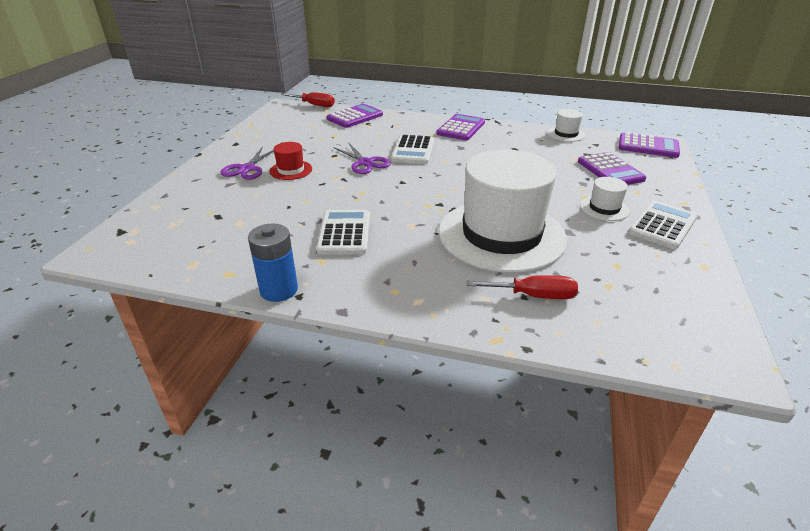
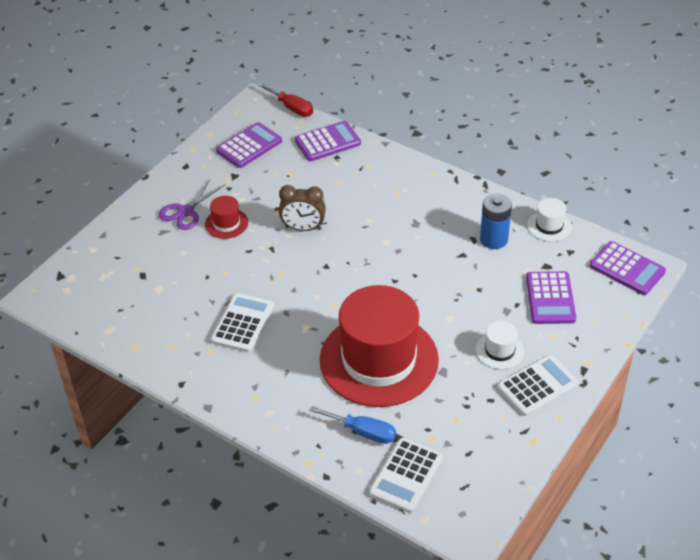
camera: 20 degrees right, 10 degrees up
blue battery [248,223,298,302] -> blue battery moved to [480,194,512,249]
purple scissors [333,143,391,174] -> brown clock [279,185,326,231]
white calculator [391,135,434,164] -> white calculator moved to [369,438,443,513]
purple calculator [436,114,485,141] -> purple calculator moved to [216,122,282,168]
white hat [439,150,567,273] -> red hat [320,285,439,407]
red screwdriver [467,275,578,299] -> blue screwdriver [309,406,396,444]

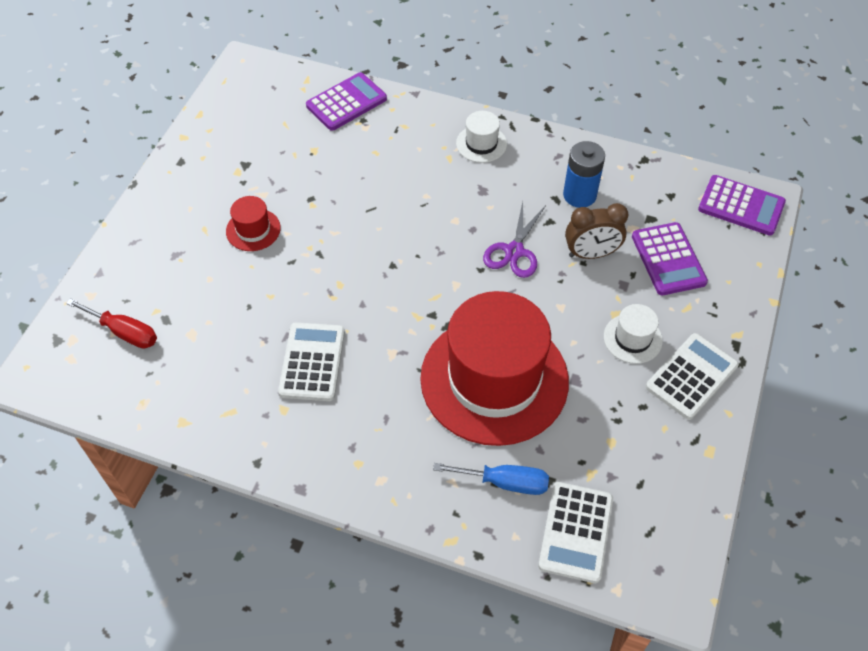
camera: 15 degrees left, 10 degrees up
purple scissors [159,178,225,230] -> purple scissors moved to [483,202,545,278]
purple calculator [216,122,282,168] -> none
red screwdriver [258,83,313,117] -> red screwdriver moved to [66,298,157,349]
brown clock [279,185,326,231] -> brown clock moved to [565,203,629,259]
white hat [527,198,572,242] -> white hat moved to [456,111,507,163]

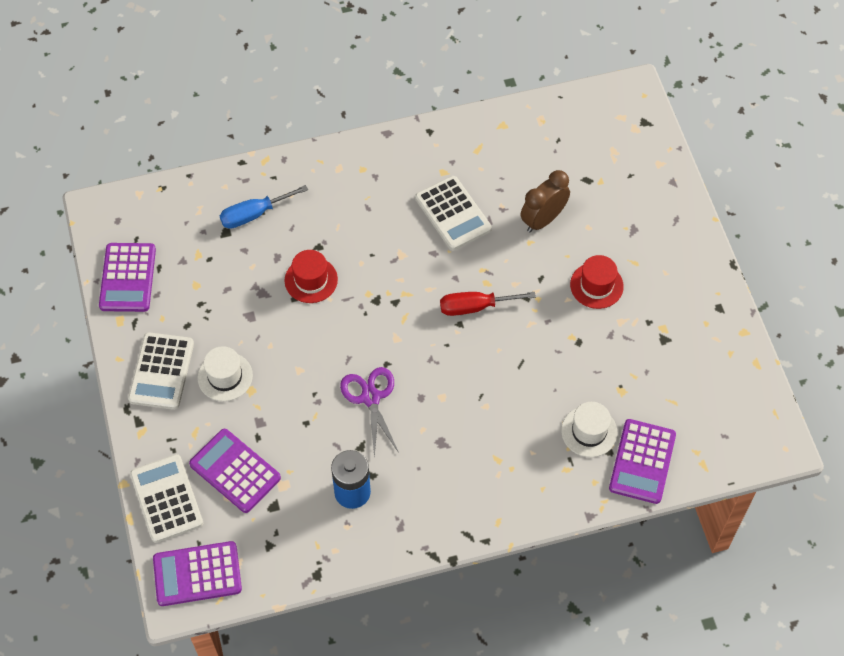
camera: 145 degrees right, 5 degrees up
red screwdriver [66,298,157,349] -> red screwdriver moved to [440,292,536,316]
red hat [420,291,569,446] -> red hat [285,250,338,303], size x0.41
white hat [456,111,507,163] -> white hat moved to [561,402,617,457]
white calculator [538,482,613,583] -> white calculator moved to [130,454,203,543]
brown clock [565,203,629,259] -> brown clock moved to [521,170,570,232]
none -> purple calculator [99,243,156,312]

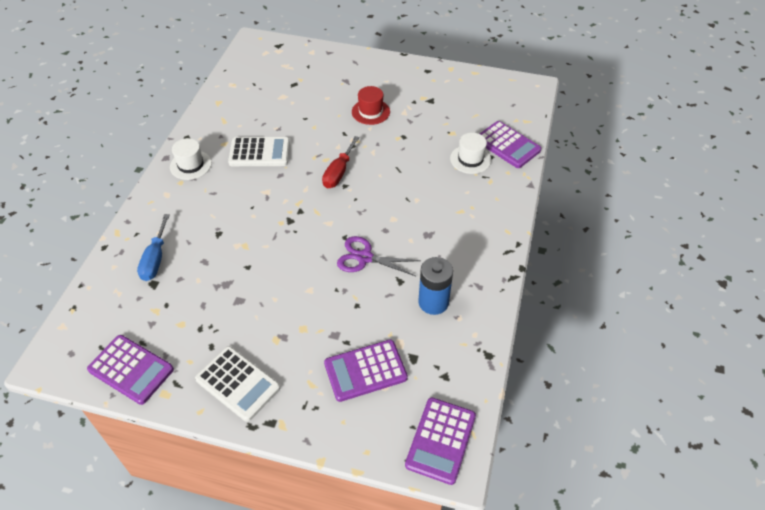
camera: 60 degrees left, 10 degrees down
white calculator [130,454,203,543] -> none
white hat [198,346,253,401] -> white hat moved to [170,138,212,180]
red hat [285,250,338,303] -> none
brown clock [521,170,570,232] -> none

